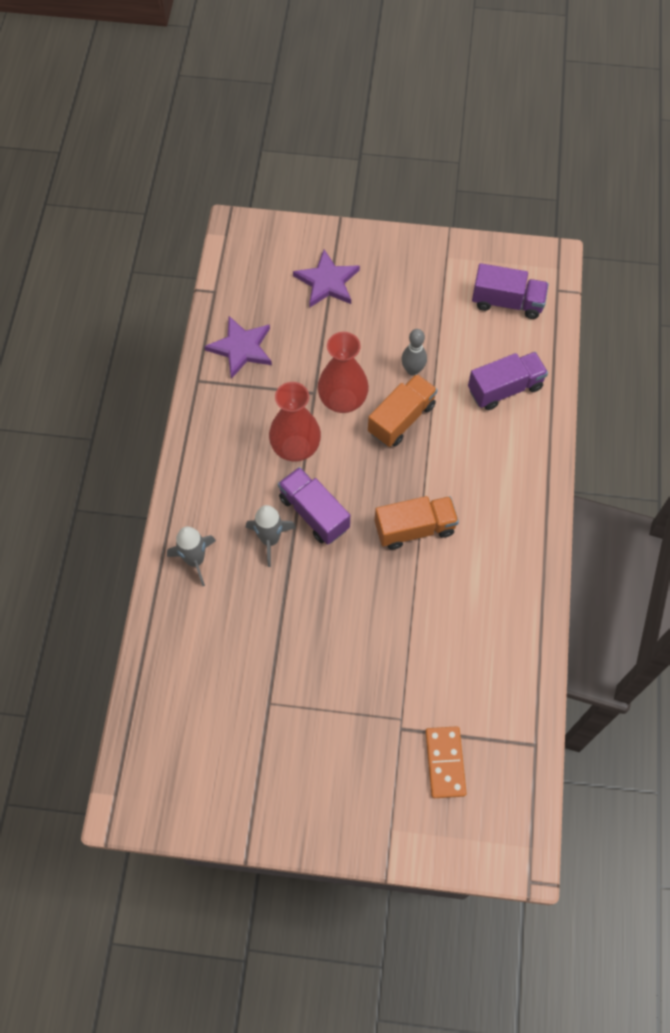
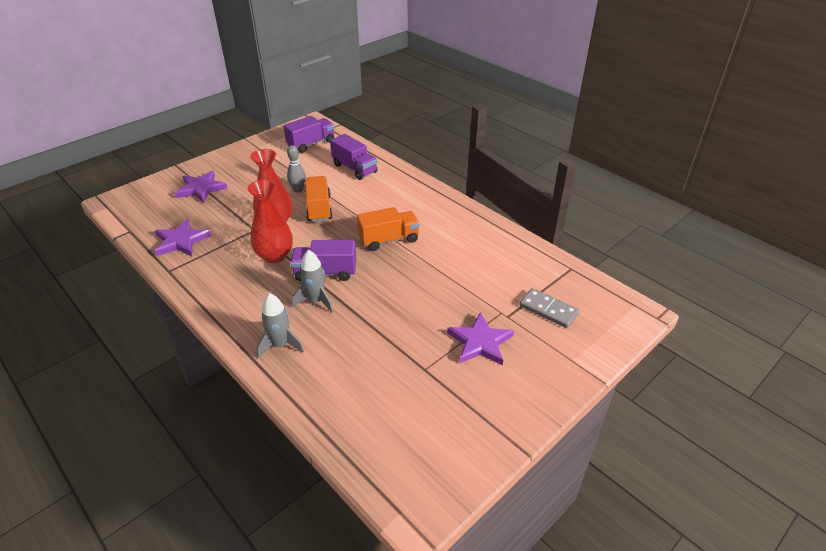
camera: 50 degrees left, 25 degrees down
orange truck [375,496,459,550] -> orange truck turned 45 degrees clockwise [357,207,420,251]
orange domino [425,726,467,798] -> grey domino [519,288,579,328]
purple truck [468,352,548,410] -> purple truck turned 120 degrees clockwise [330,134,378,180]
none -> purple star [447,312,514,365]

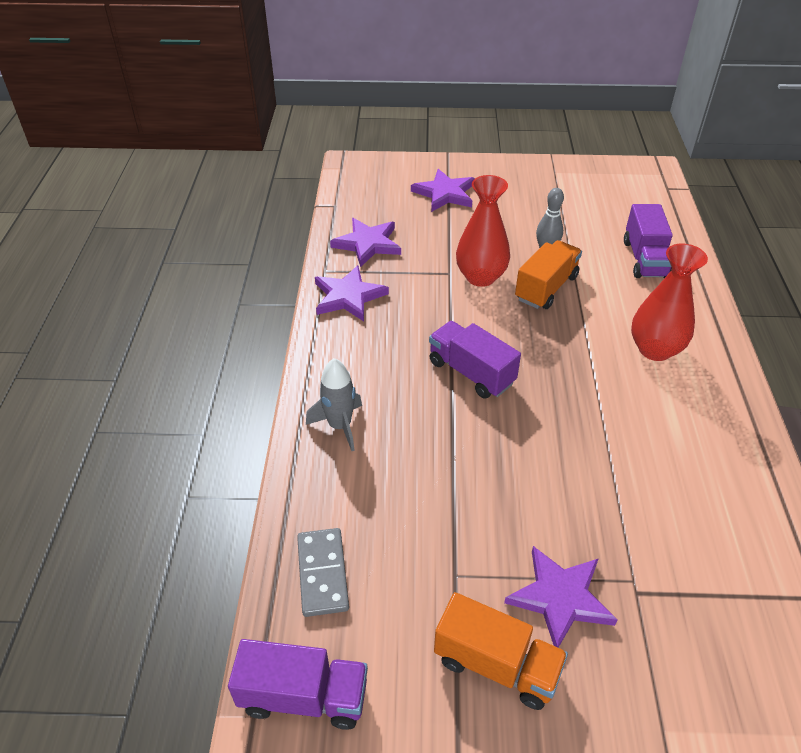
camera: 45 degrees right, 5 degrees up
red vase [247,180,293,263] -> red vase moved to [631,243,708,361]
purple truck [283,116,335,153] -> purple truck moved to [228,639,368,730]
grey rocket [292,250,333,313] -> none
orange truck [357,207,420,251] -> orange truck moved to [434,592,568,710]
grey domino [519,288,579,328] -> grey domino moved to [297,528,349,617]
none -> purple star [315,265,389,322]

